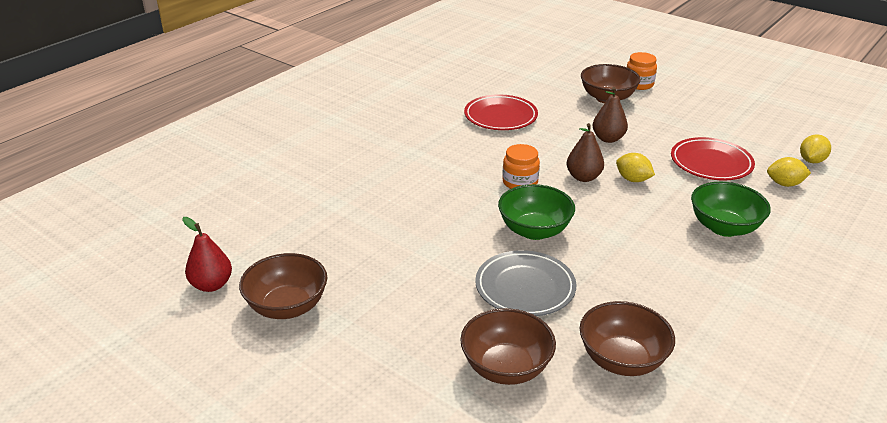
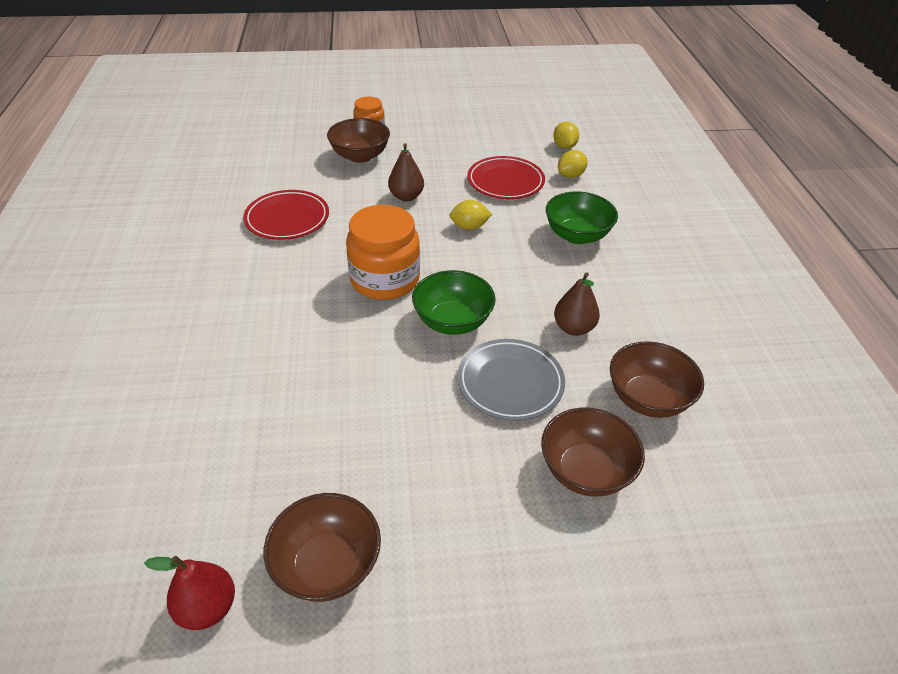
camera: 45 degrees left, 10 degrees up
orange jar [502,144,540,189] -> orange jar [346,205,420,300], size x1.77
brown pear [566,123,604,182] -> brown pear moved to [554,272,600,336]

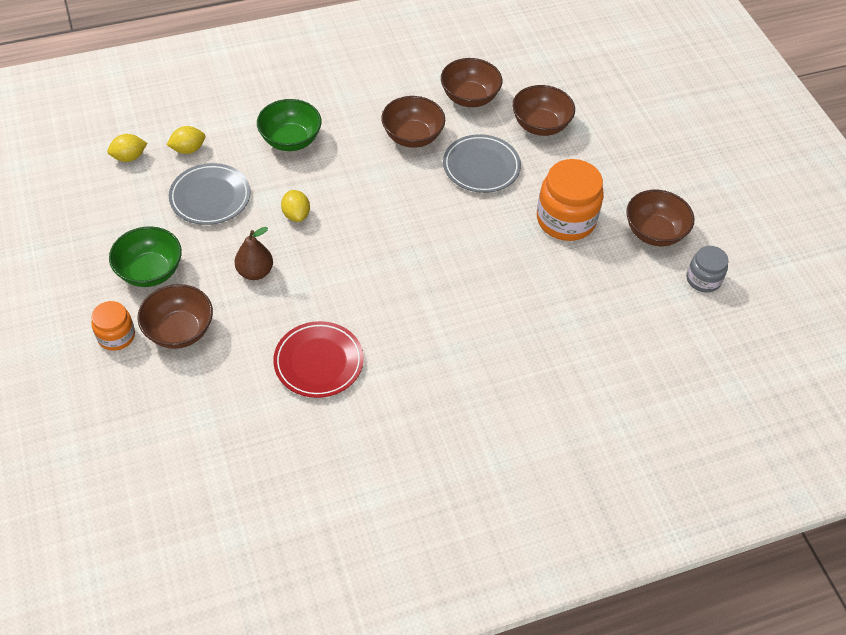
camera: 105 degrees left, 10 degrees up
red pear [144,556,235,630] -> grey jar [687,246,729,293]
orange jar [346,205,420,300] -> orange jar moved to [537,159,604,241]
green bowl [412,270,496,335] -> green bowl moved to [109,226,182,287]
red plate [467,156,545,199] -> grey plate [169,163,251,225]
brown pear [554,272,600,336] -> brown bowl [381,96,445,148]
yellow lemon [558,150,588,178] -> yellow lemon turned 60 degrees counterclockwise [167,126,205,154]

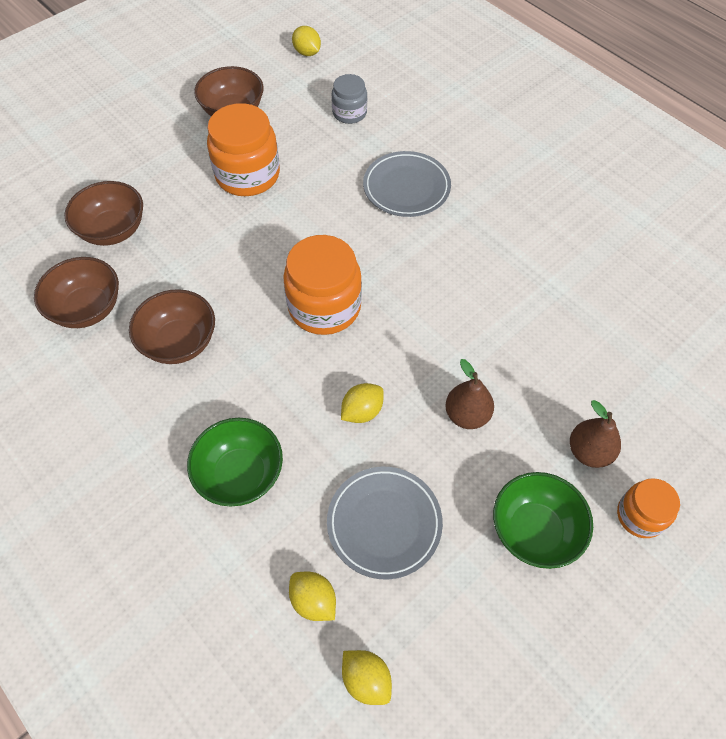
camera: 110 degrees left, 5 degrees up
brown bowl [138,284,213,349] -> brown pear [570,400,621,468]
red plate [273,321,364,398] -> none
grey plate [443,134,521,193] -> grey plate moved to [363,151,451,217]
grey jar [687,246,729,293] -> grey jar moved to [332,74,367,124]
none -> orange jar [283,235,362,335]
none -> yellow lemon [292,26,321,56]

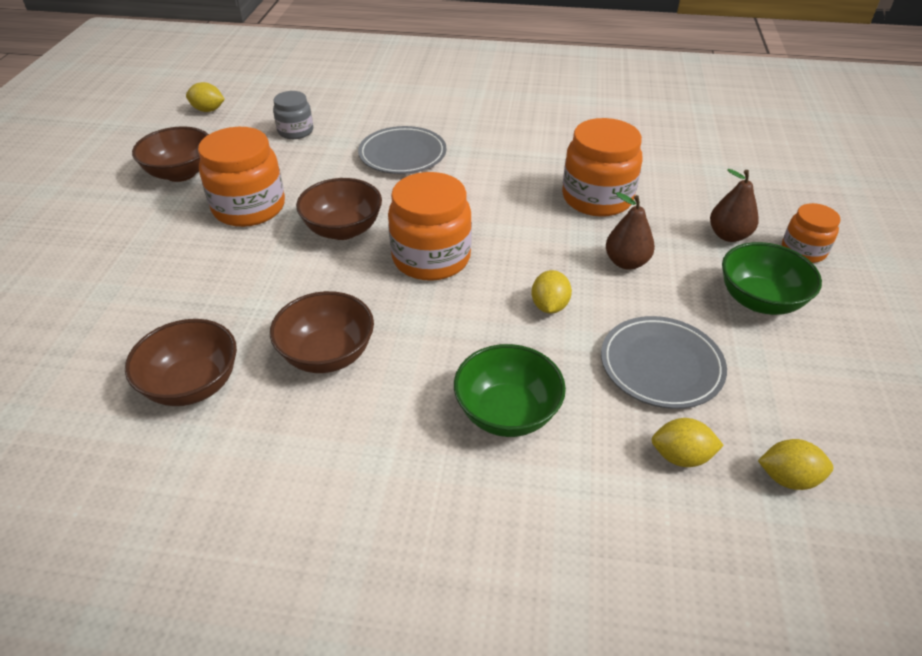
camera: 40 degrees left, 15 degrees down
brown bowl [64,181,143,246] -> brown bowl moved to [296,178,382,240]
none -> orange jar [562,118,642,217]

